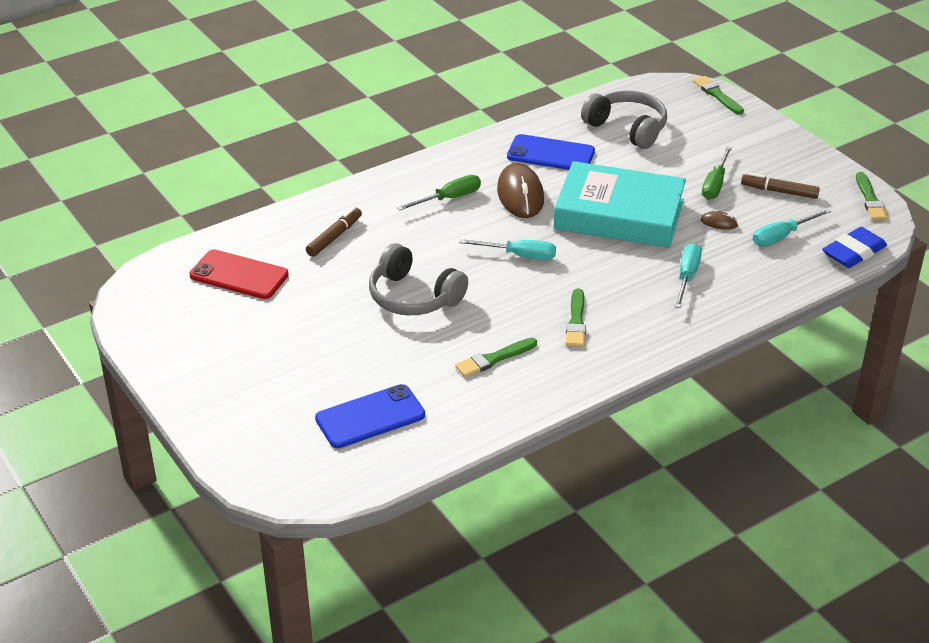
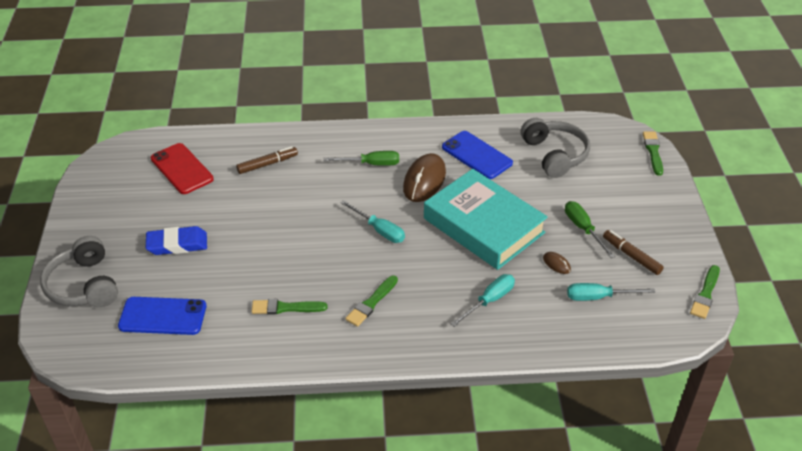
camera: 30 degrees right, 5 degrees up
grey headphones [369,243,468,315] -> grey headphones moved to [40,236,118,307]
green screwdriver [702,146,732,200] -> green screwdriver turned 105 degrees clockwise [565,201,615,258]
blue eraser [822,227,887,268] -> blue eraser moved to [146,226,207,255]

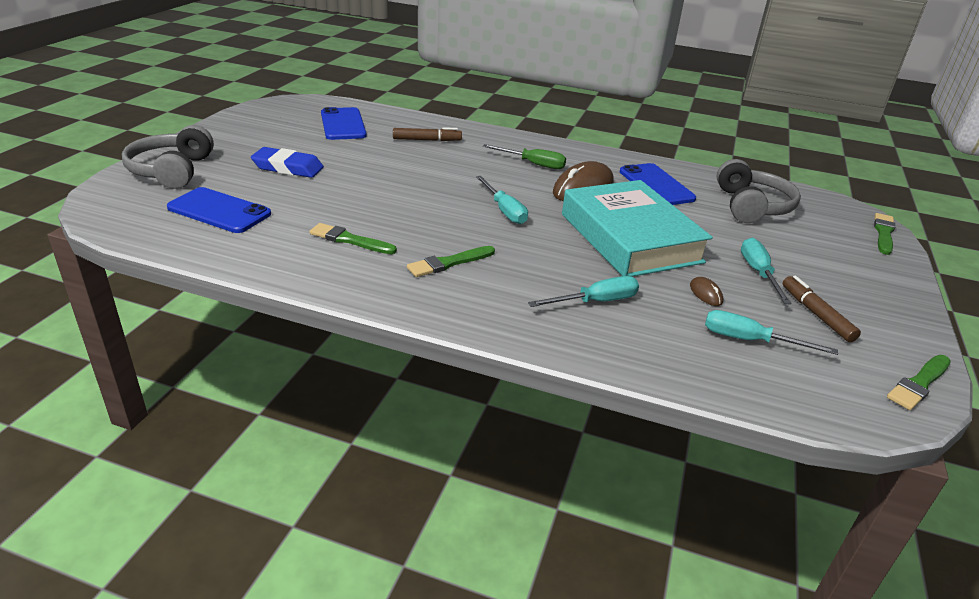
camera: 20 degrees right, 10 degrees down
red phone [151,143,214,194] -> blue phone [321,107,367,140]
green screwdriver [565,201,615,258] -> turquoise screwdriver [741,238,792,304]

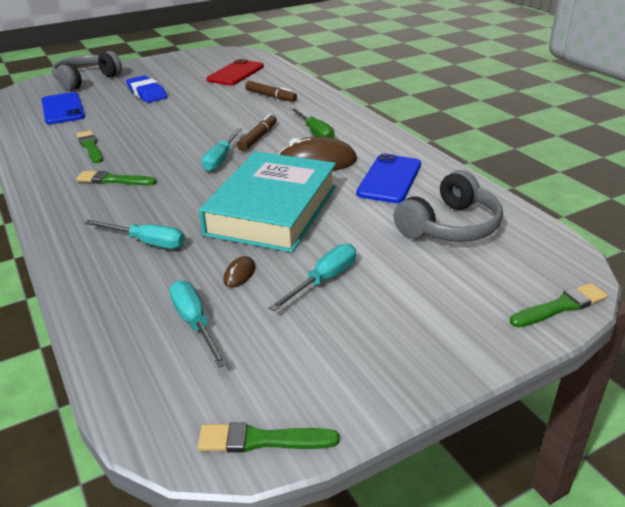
camera: 45 degrees right, 0 degrees up
blue phone [321,107,367,140] -> red phone [207,59,264,85]
brown marker [783,276,861,342] -> brown marker moved to [237,114,277,151]

